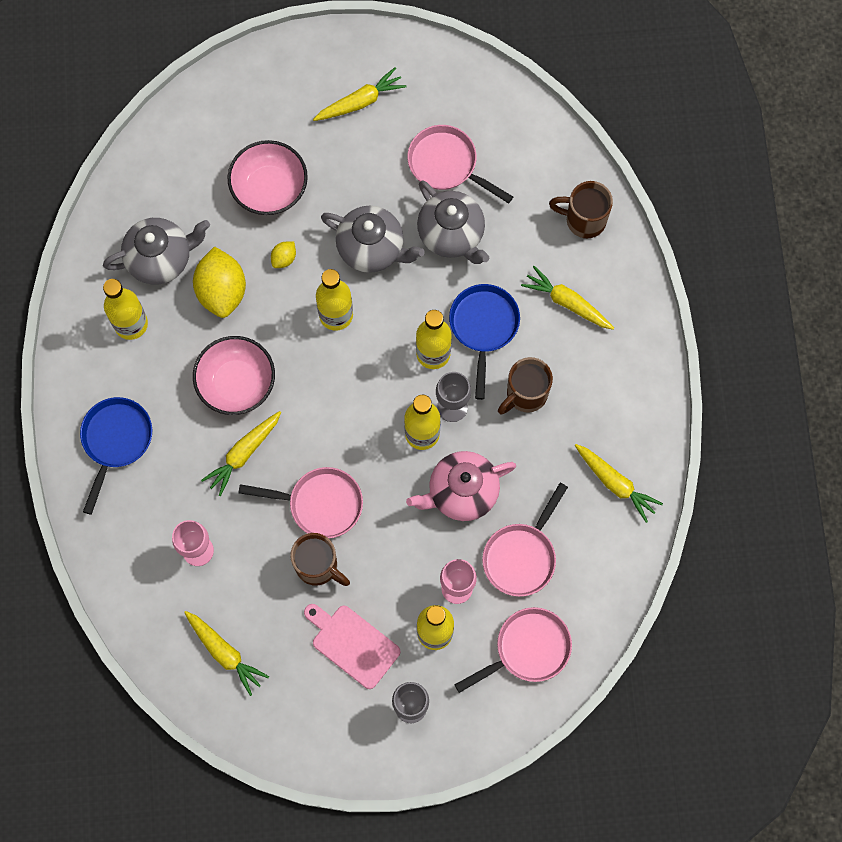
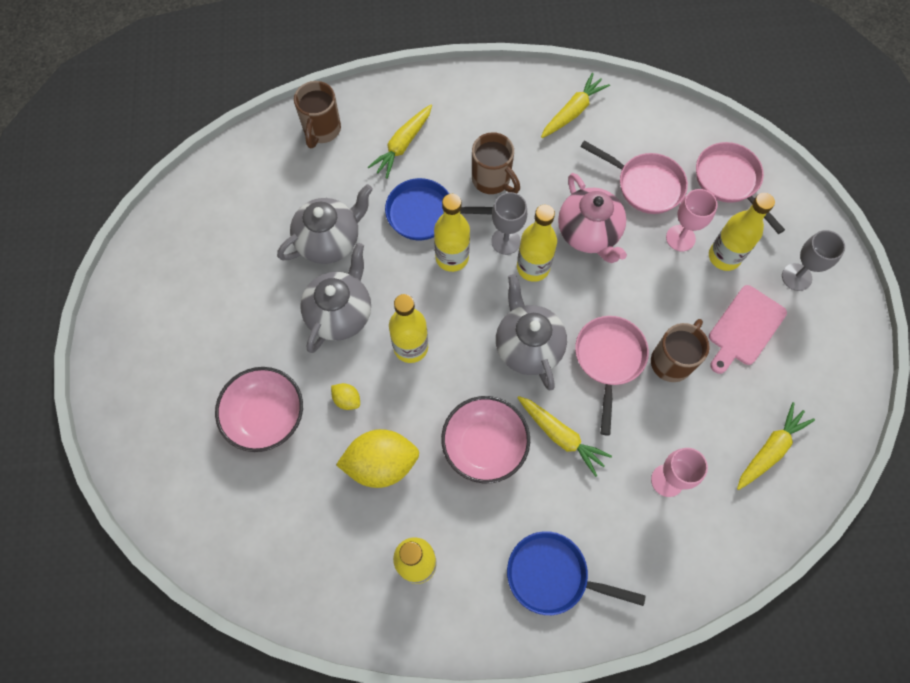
camera: 90 degrees left, 5 degrees down
grey teapot [103,218,210,285] -> grey teapot moved to [496,274,567,391]
yellow carrot [313,67,407,121] -> none
pink pan [407,125,513,203] -> none

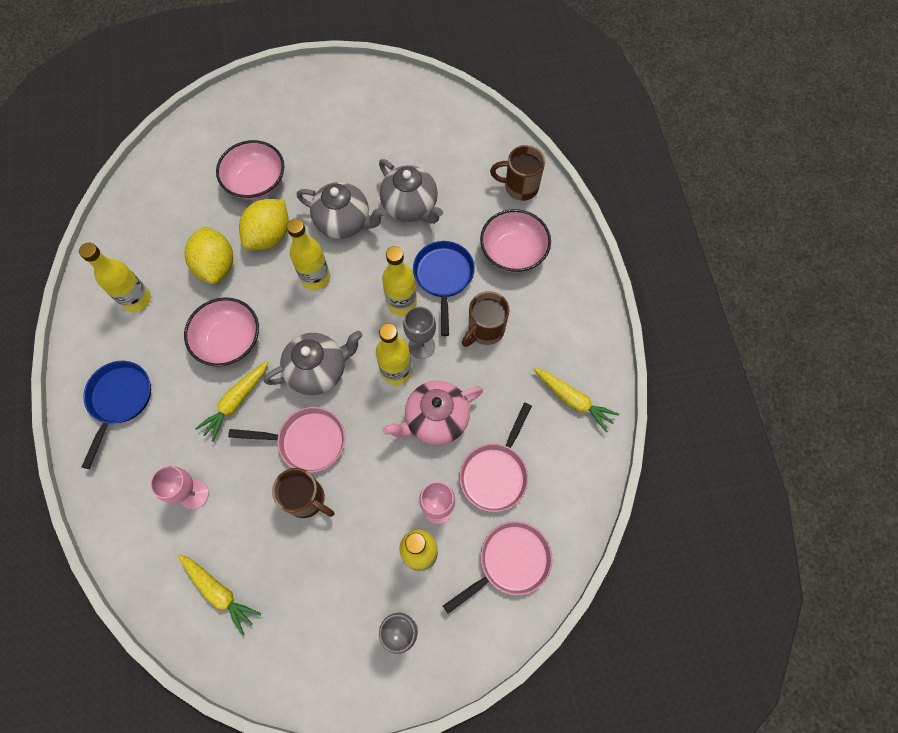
camera: 85 degrees right, 0 degrees up
yellow lemon [331,383,360,410] -> yellow lemon [239,199,289,250], size x2.19
yellow carrot [368,105,432,179] -> pink bowl [480,209,551,273]
pink cutting board [709,285,787,374] -> none

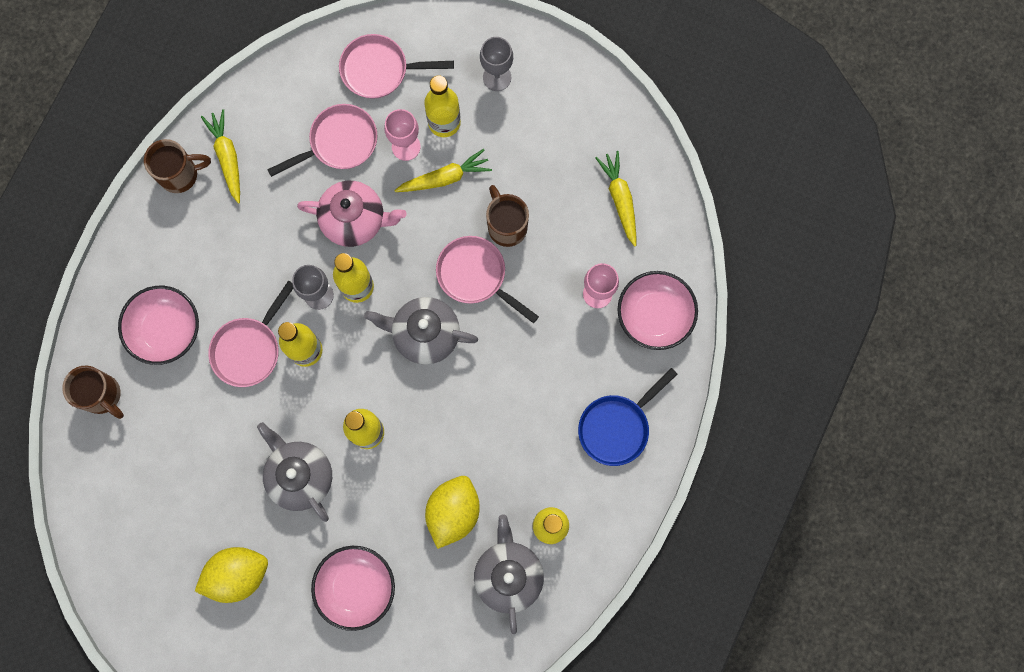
camera: 145 degrees left, 10 degrees up
pink bowl [184,297,259,367] -> pink bowl moved to [617,271,698,350]
yellow carrot [195,361,268,442] -> yellow carrot moved to [394,149,492,192]
yellow lemon [239,199,289,250] -> yellow lemon moved to [195,547,268,603]
grey teapot [379,159,443,224] -> grey teapot moved to [474,514,544,634]
blue pan [413,241,475,336] -> pink pan [208,280,293,387]
brown mug [462,291,509,347] -> brown mug moved to [144,139,211,193]

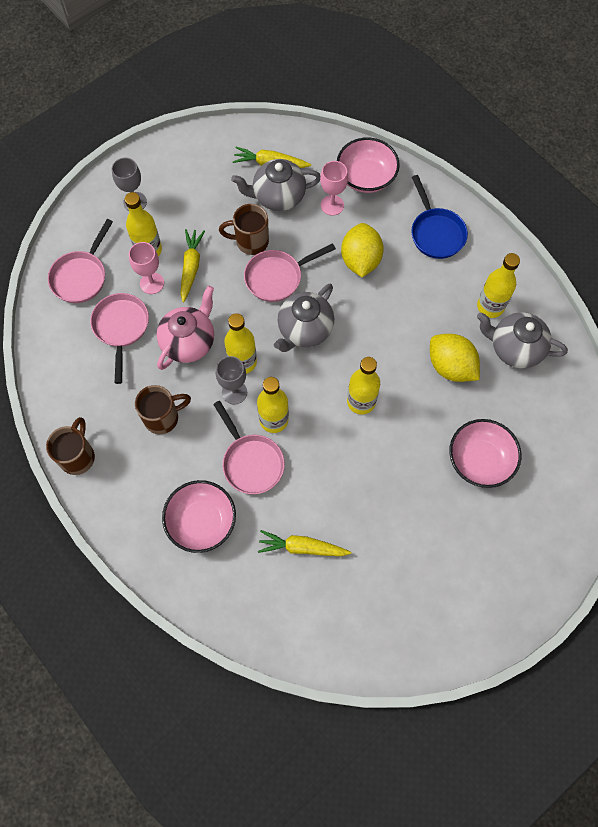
camera: 65 degrees left, 10 degrees down
brown mug [62,366,124,419] -> brown mug moved to [135,385,191,434]
yellow lemon [195,547,268,603] -> yellow lemon moved to [341,223,384,277]
yellow carrot [201,109,240,204] -> yellow carrot moved to [258,530,351,556]
grey teapot [257,422,332,522] -> grey teapot moved to [231,159,320,211]

